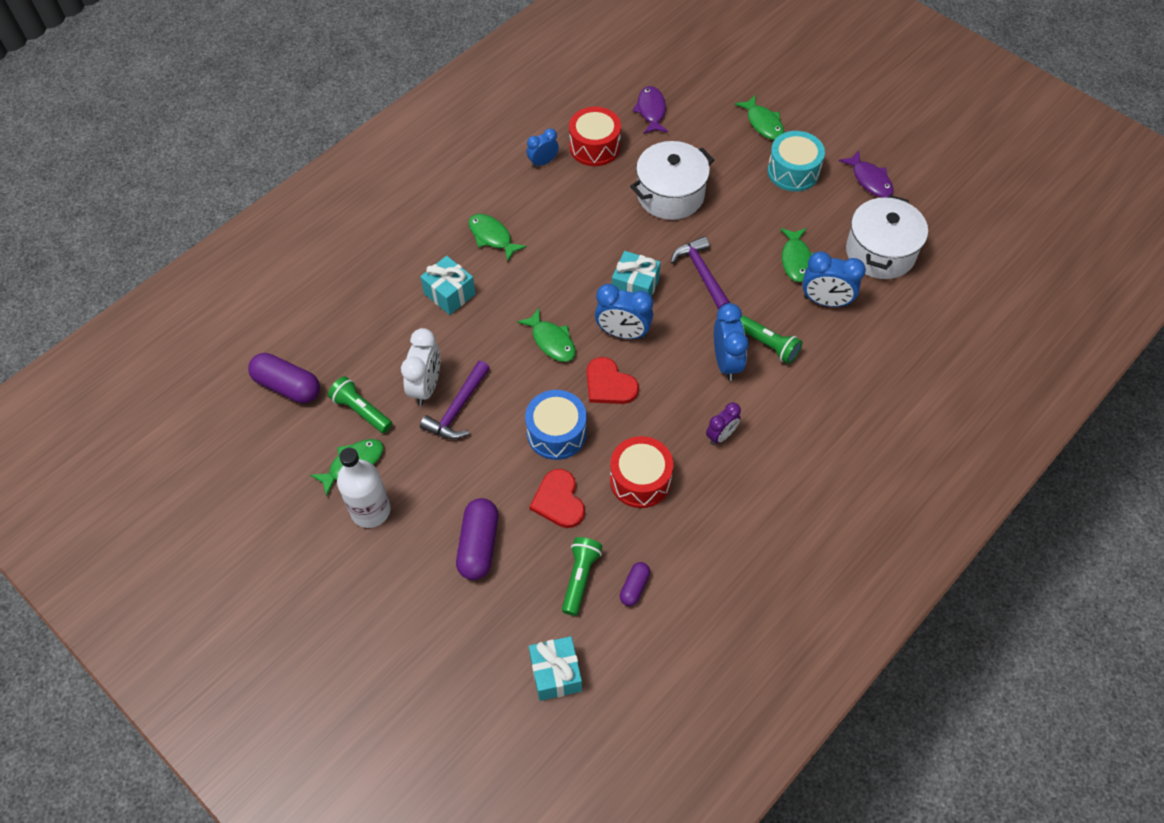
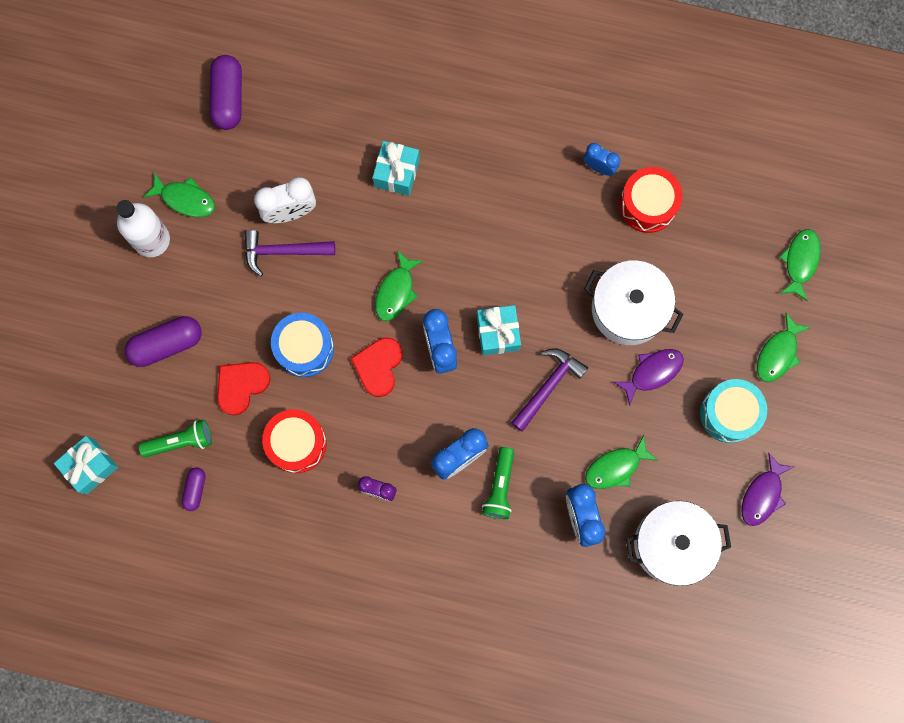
camera: 60 degrees right, 20 degrees up
green flashlight [328,376,392,433] -> none
green fish [468,214,527,262] -> green fish moved to [779,229,821,301]
purple capsule [620,562,650,606] -> purple capsule turned 75 degrees counterclockwise [182,467,206,511]
purple fish [633,86,668,134] -> purple fish moved to [614,349,684,406]

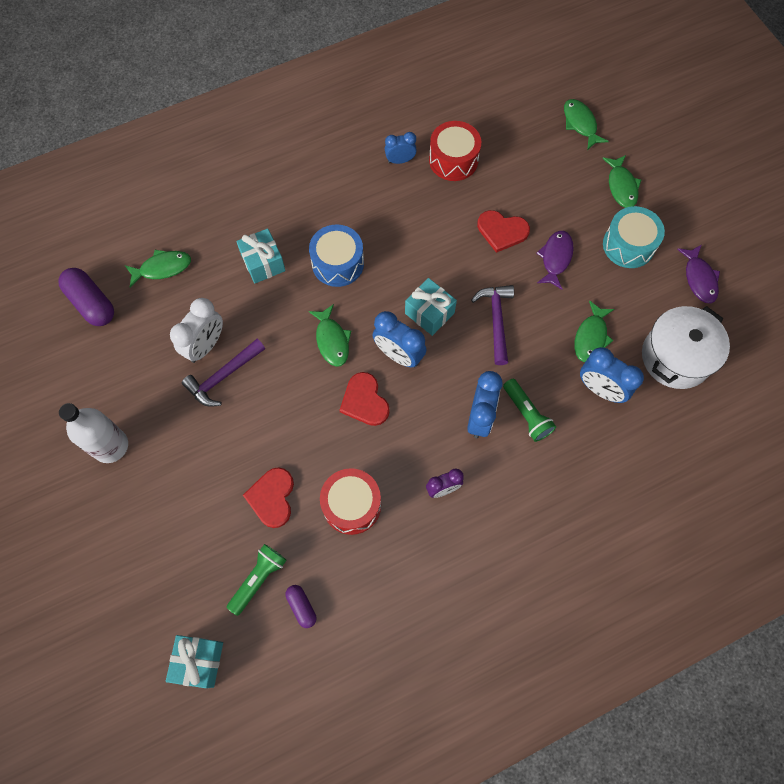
camera: 40 degrees left, 10 degrees down
purple capsule [125,316,202,367] -> none
green fish [143,173,215,217] -> green fish moved to [125,250,191,287]
blue drum [271,313,334,377] -> blue drum moved to [309,224,364,287]
white pot [584,260,683,345] -> red heart [477,210,530,253]

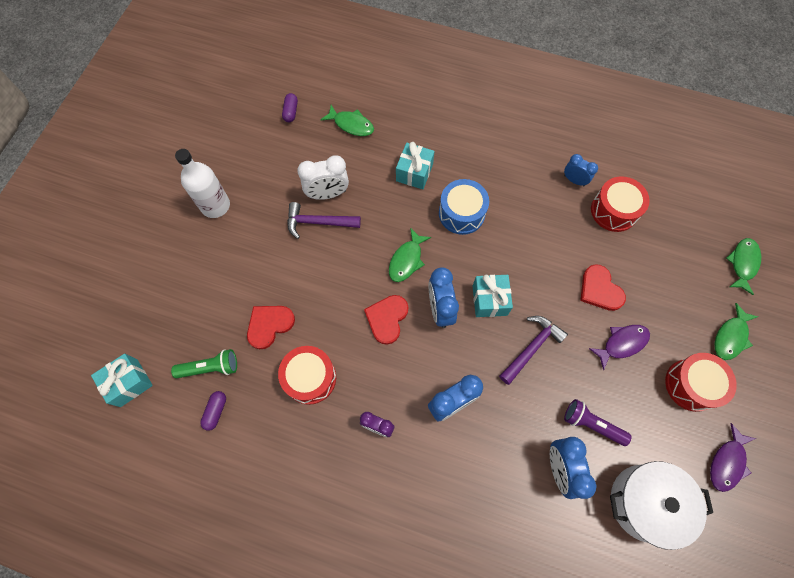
camera: 45 degrees right, 0 degrees up
purple capsule [58,268,114,326] -> purple capsule [282,93,298,122], size x0.55
green flashlight [503,379,556,442] -> none
green fish [574,300,614,362] -> purple flashlight [564,399,632,446]
turquoise drum [603,206,665,268] -> red drum [665,353,737,412]

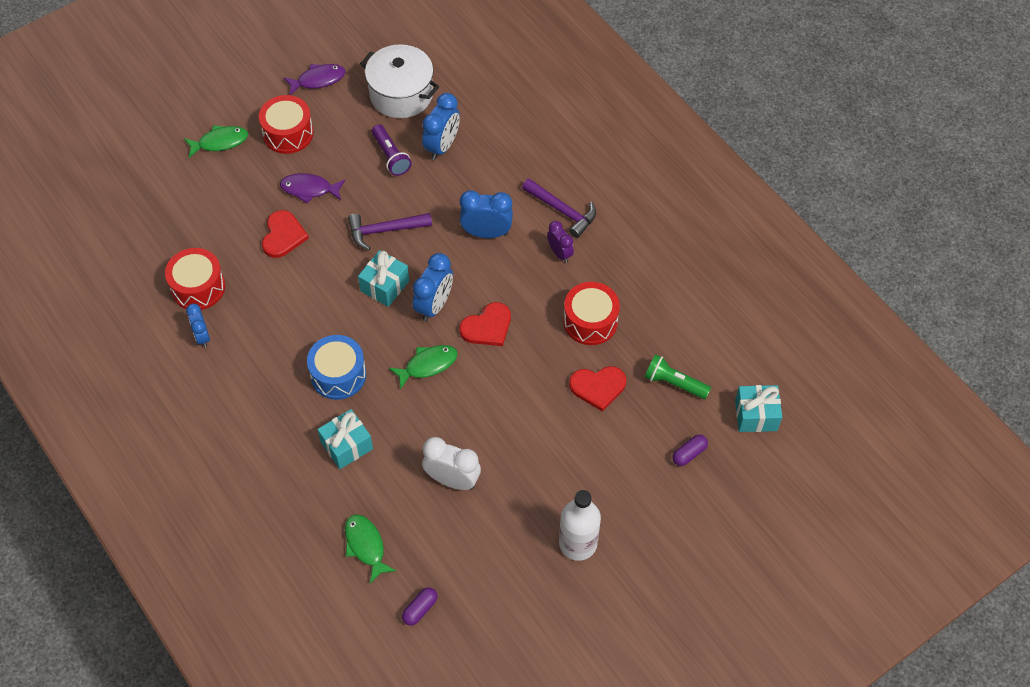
camera: 145 degrees left, 10 degrees down
purple capsule [200,391,226,431] -> purple capsule moved to [672,434,708,466]
purple hammer [287,202,361,239] -> purple hammer moved to [522,179,596,238]
green fish [726,238,761,295] -> none

